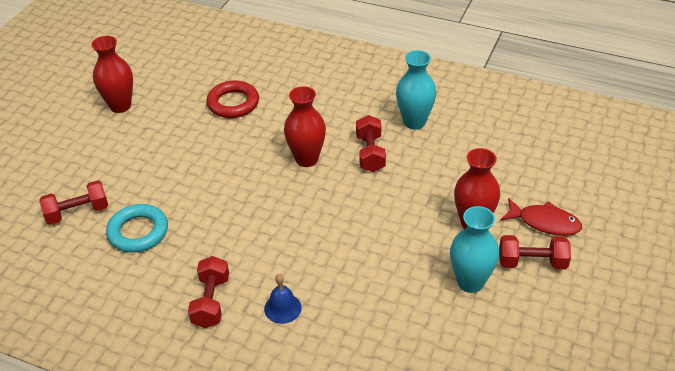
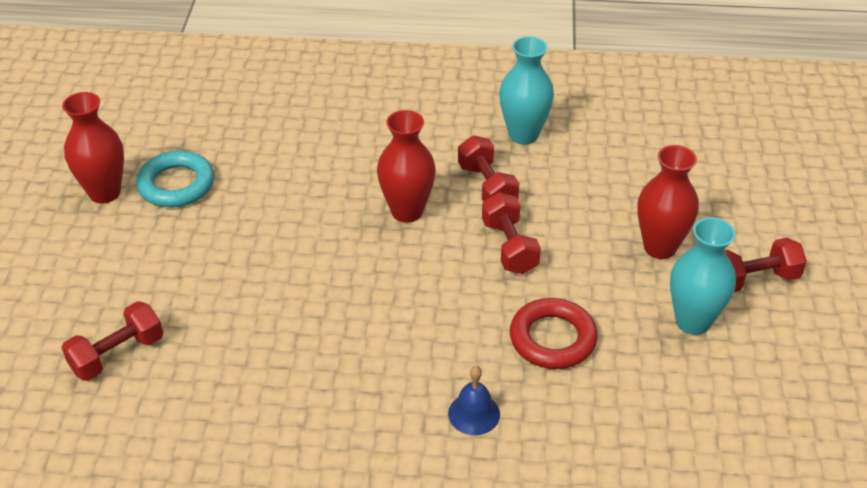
camera: 20 degrees left, 0 degrees up
turquoise ring [106,204,168,253] -> turquoise ring moved to [136,151,214,208]
red dumbbell [188,256,229,328] -> red dumbbell moved to [482,192,541,274]
red ring [206,80,259,118] -> red ring moved to [510,298,598,369]
red fish [500,198,582,236] -> none

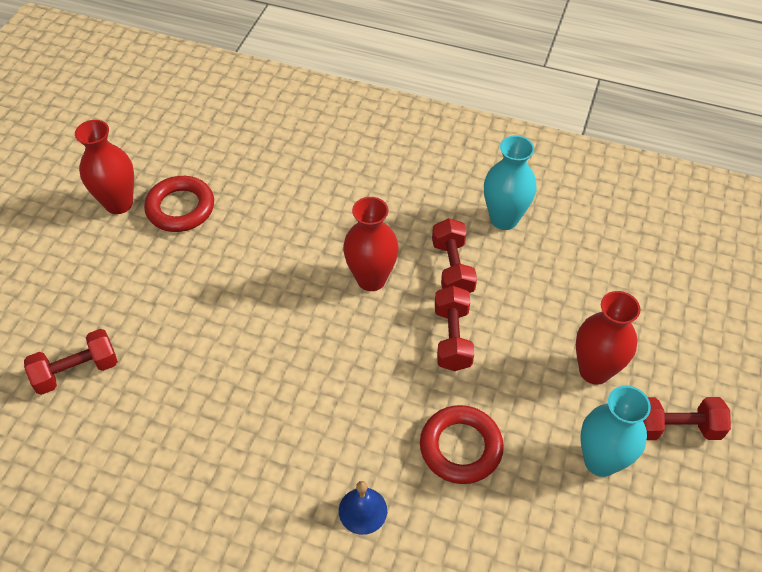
camera: 15 degrees right, 10 degrees up
turquoise ring [136,151,214,208] -> red ring [144,176,214,232]

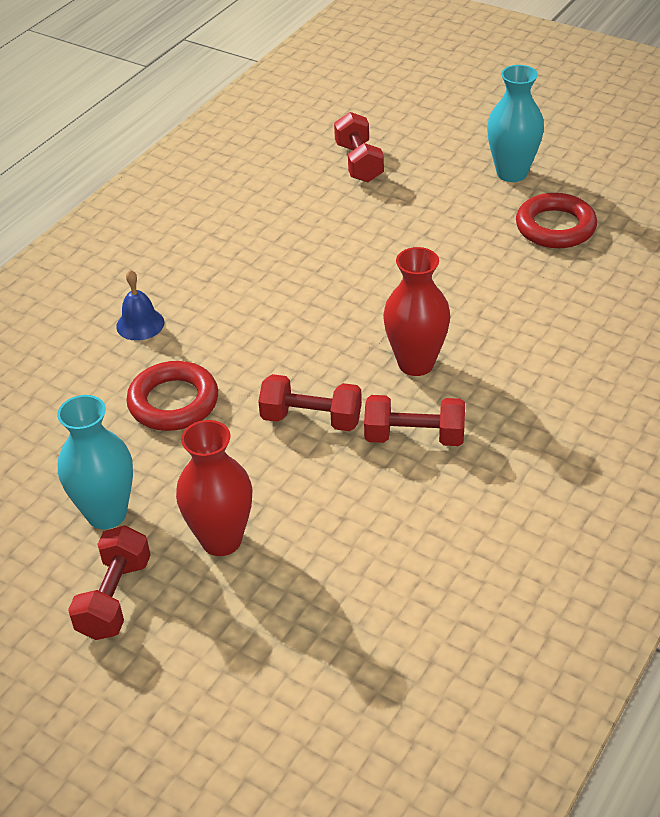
camera: 105 degrees right, 10 degrees down
red vase [75,120,134,214] -> none
turquoise vase [484,135,537,230] -> turquoise vase moved to [487,65,544,182]

